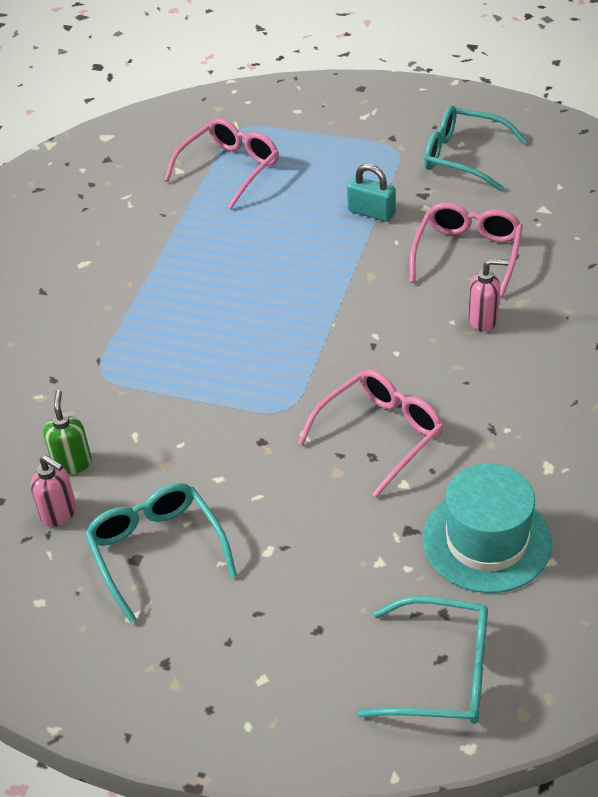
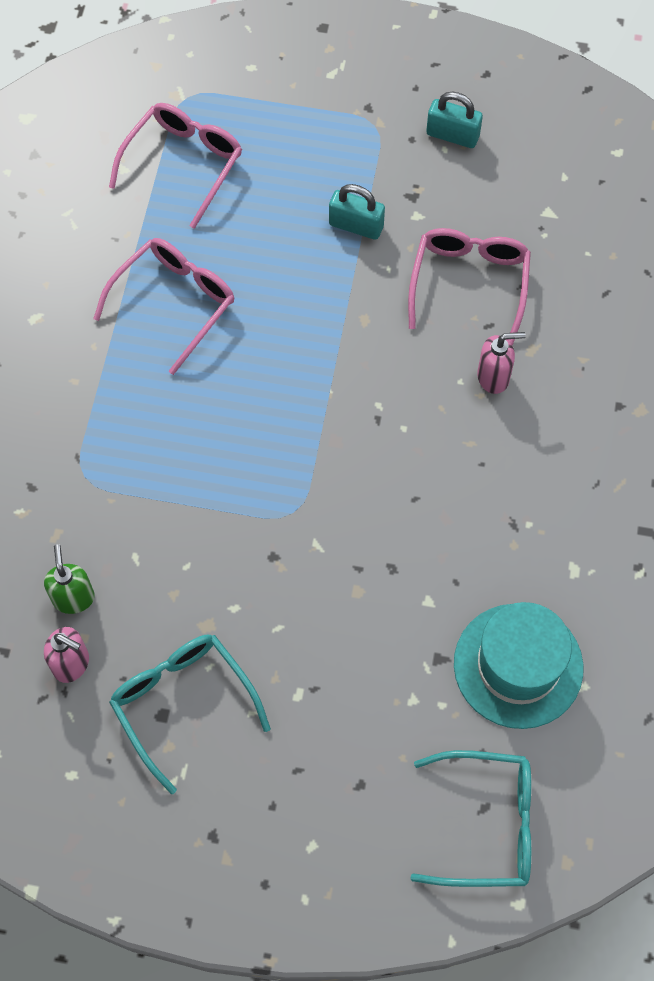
camera: 10 degrees left, 20 degrees up
pink glasses [298,369,443,498] -> pink glasses moved to [93,238,234,375]
turquoise glasses [424,105,527,191] -> turquoise padlock [426,92,483,148]

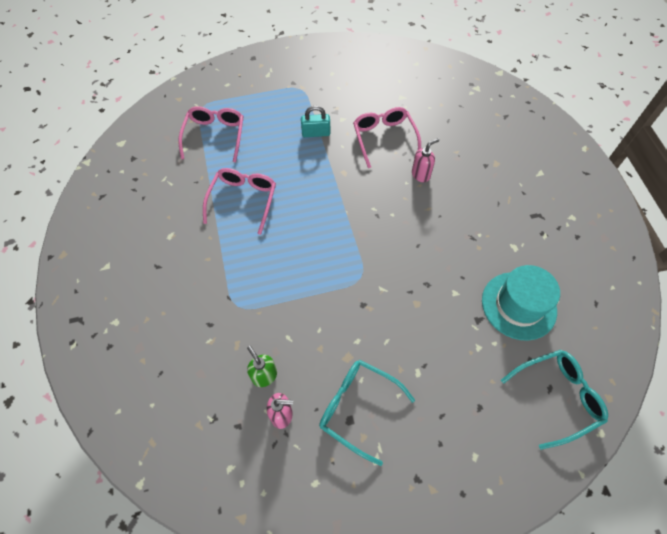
camera: 25 degrees left, 5 degrees down
turquoise padlock [426,92,483,148] -> none

